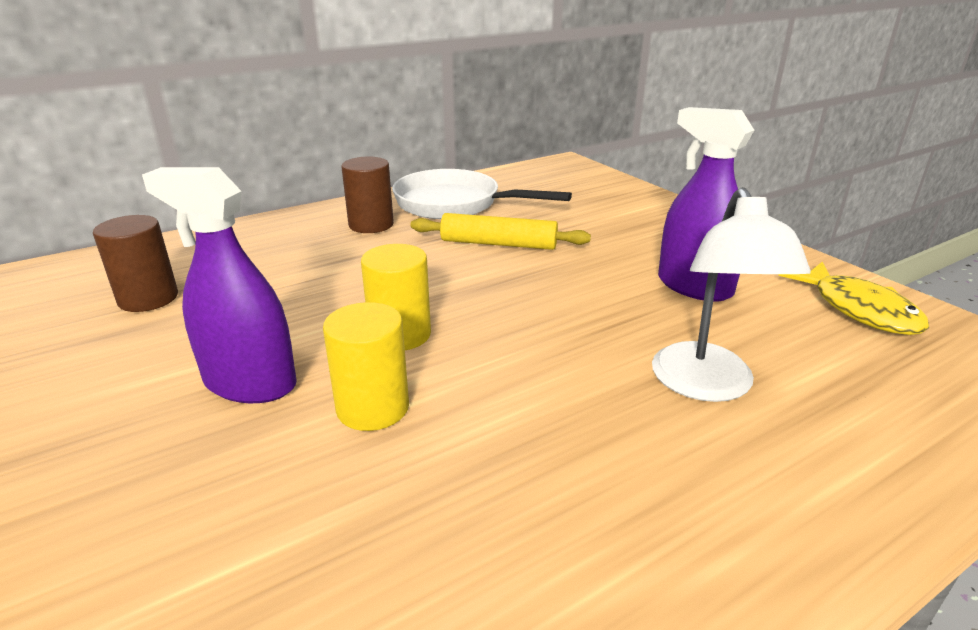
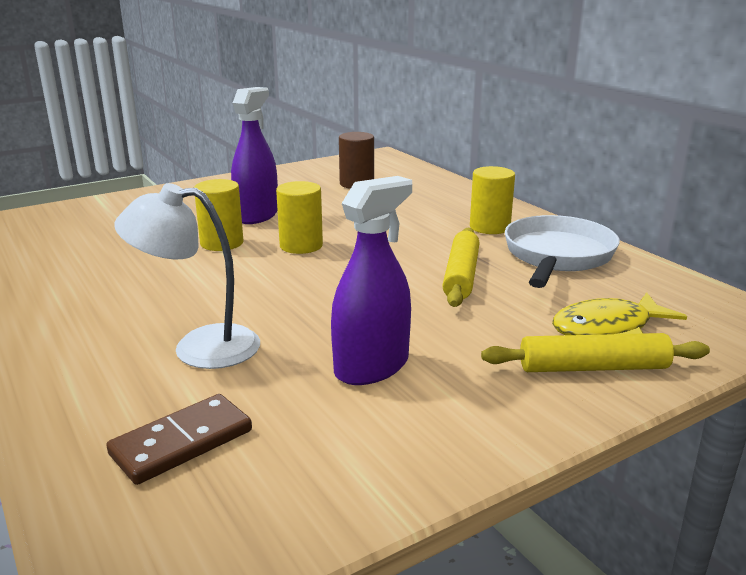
camera: 90 degrees right, 5 degrees down
brown cylinder [341,157,394,233] -> yellow cylinder [470,166,515,234]
yellow fish [778,262,929,335] -> yellow fish moved to [552,292,687,335]
none -> brown domino [106,394,252,485]
none -> yellow rolling pin [481,333,710,372]

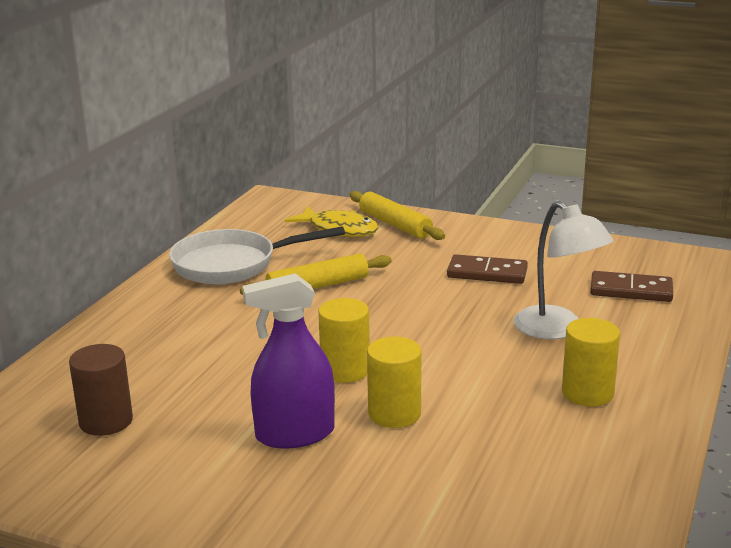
camera: 125 degrees left, 0 degrees up
purple spray bottle [331,176,412,385] -> brown domino [447,254,528,284]
yellow cylinder [470,166,515,234] -> yellow cylinder moved to [562,318,620,407]

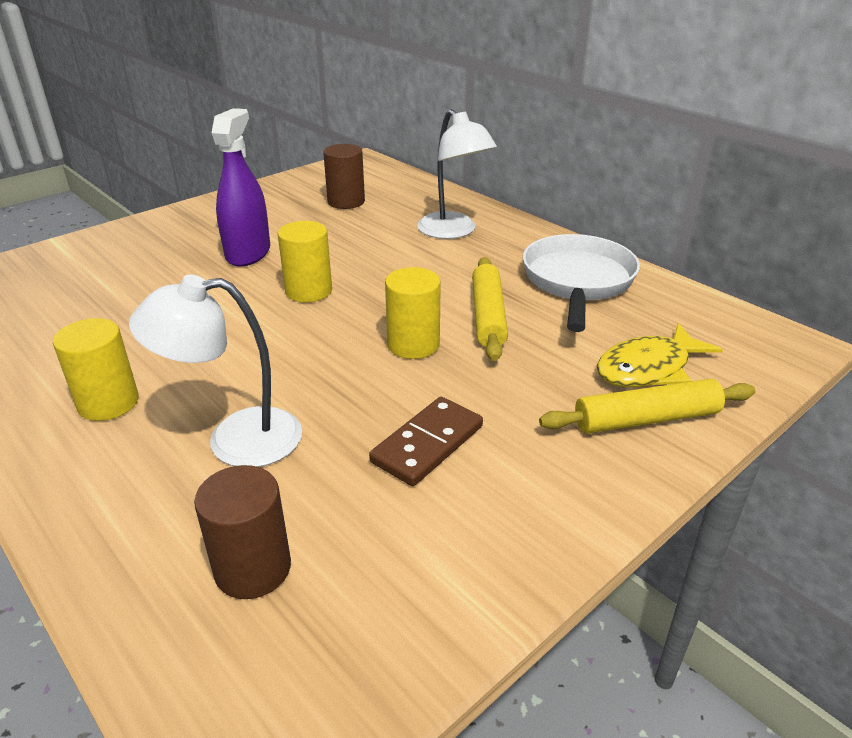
camera: 115 degrees right, 10 degrees up
yellow cylinder [367,336,421,428] -> yellow cylinder moved to [385,267,441,359]
brown domino [590,271,673,302] -> brown cylinder [194,465,291,599]
none -> white lamp [417,109,497,239]

